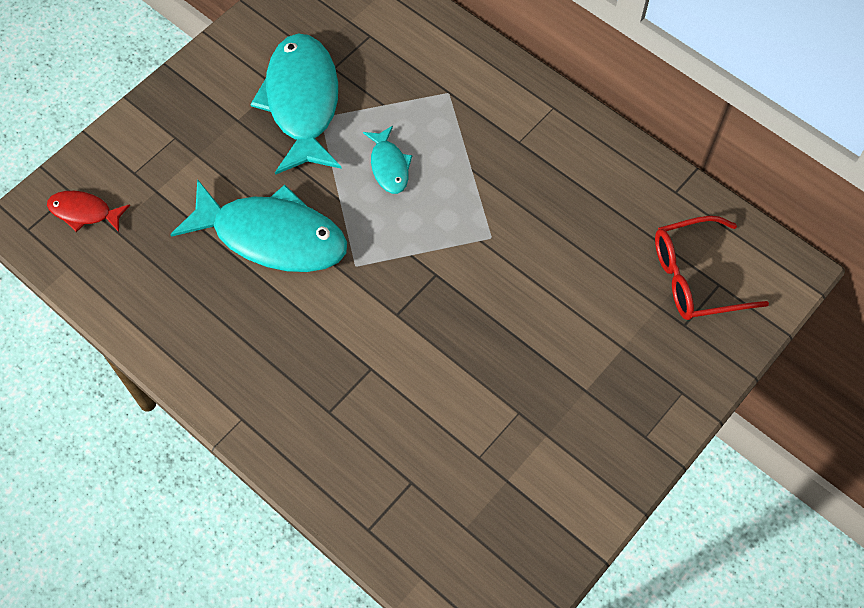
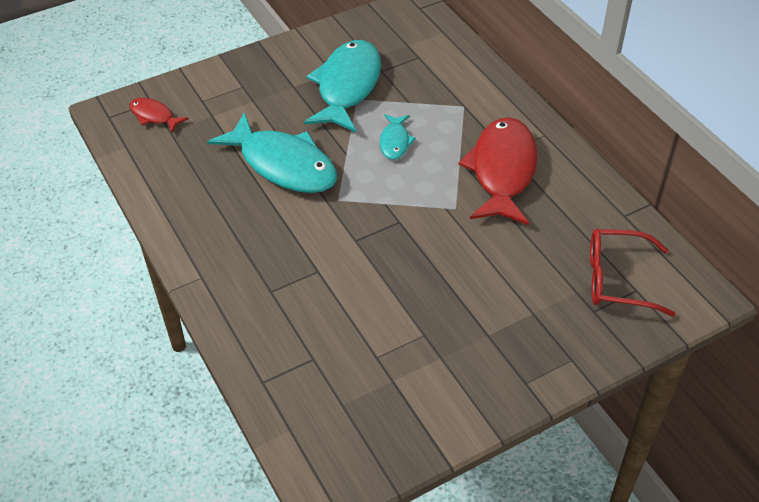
camera: 20 degrees right, 15 degrees down
none -> red fish [458,117,538,225]

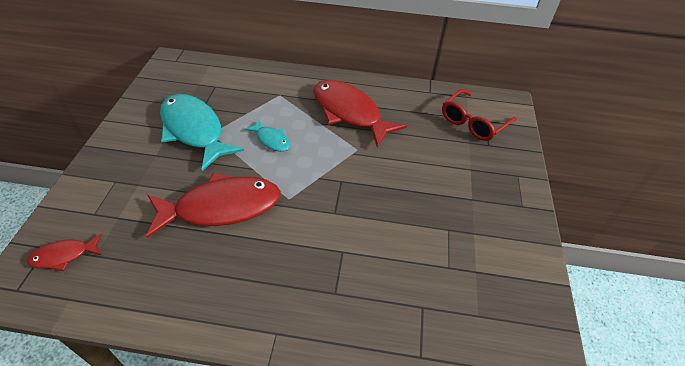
camera: 55 degrees left, 0 degrees up
turquoise fish [207,112,337,193] -> red fish [146,173,281,238]

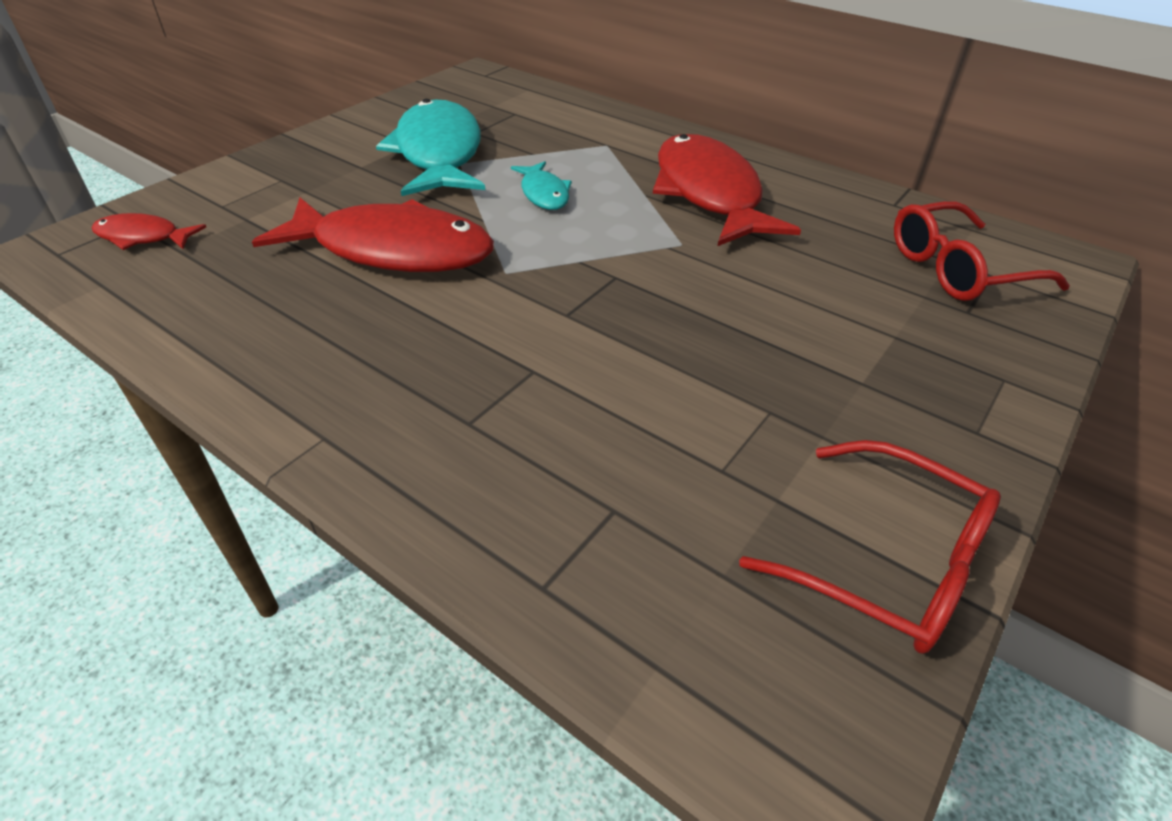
camera: 30 degrees right, 5 degrees down
none -> red glasses [739,440,1001,654]

